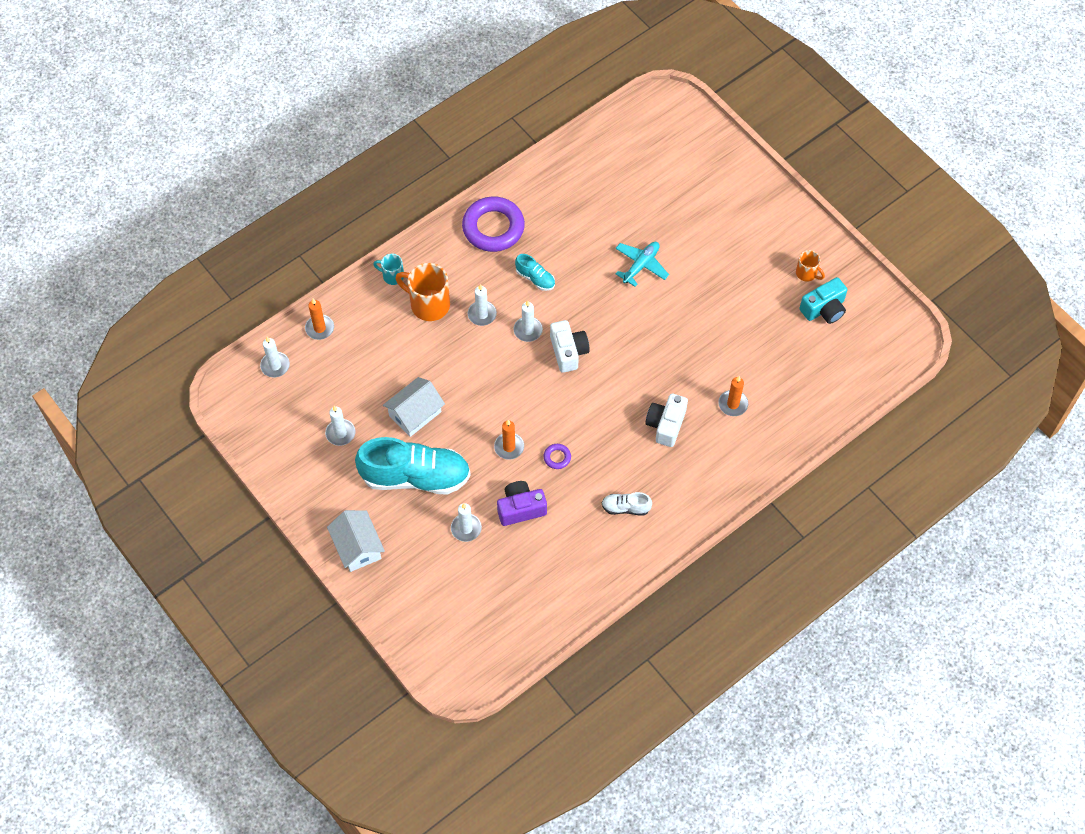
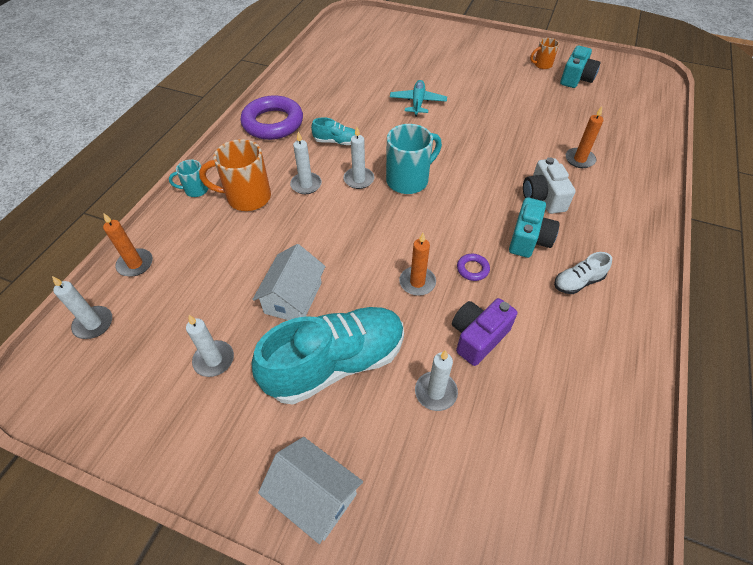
camera: 30 degrees left, 10 degrees down
white camera [550,320,590,373] -> turquoise mug [386,124,442,194]
orange mug [796,250,825,282] -> orange mug turned 150 degrees clockwise [530,38,559,69]
none -> turquoise camera [509,197,560,258]

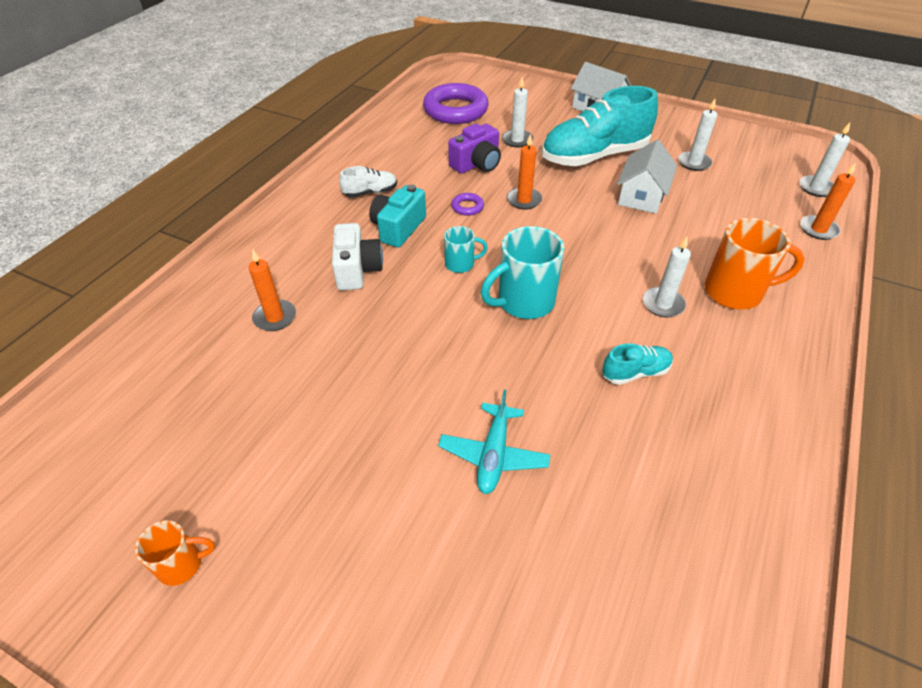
camera: 175 degrees left, 5 degrees down
turquoise mug [169,159,208,197] -> turquoise mug moved to [444,226,488,273]
purple ring [241,95,303,140] -> purple ring moved to [423,83,489,124]
turquoise shoe [311,117,355,145] -> turquoise shoe turned 150 degrees clockwise [602,343,673,385]
white candle [343,127,374,189] -> none
turquoise camera [560,46,601,88] -> none

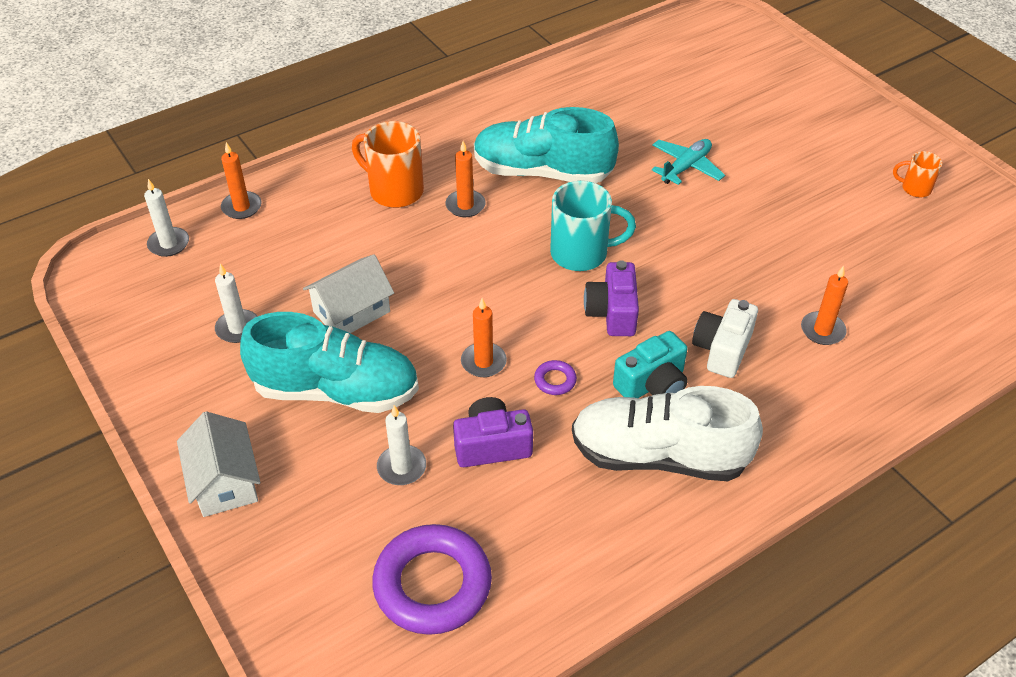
camera: 150 degrees left, 0 degrees up
white shoe [339,166,397,197] -> white shoe [572,386,763,481], size x2.26
turquoise mug [444,226,488,273] -> purple camera [584,260,639,336]
turquoise shoe [602,343,673,385] -> turquoise shoe [474,107,619,183], size x2.26
white candle [643,236,691,317] -> orange candle [445,141,486,217]

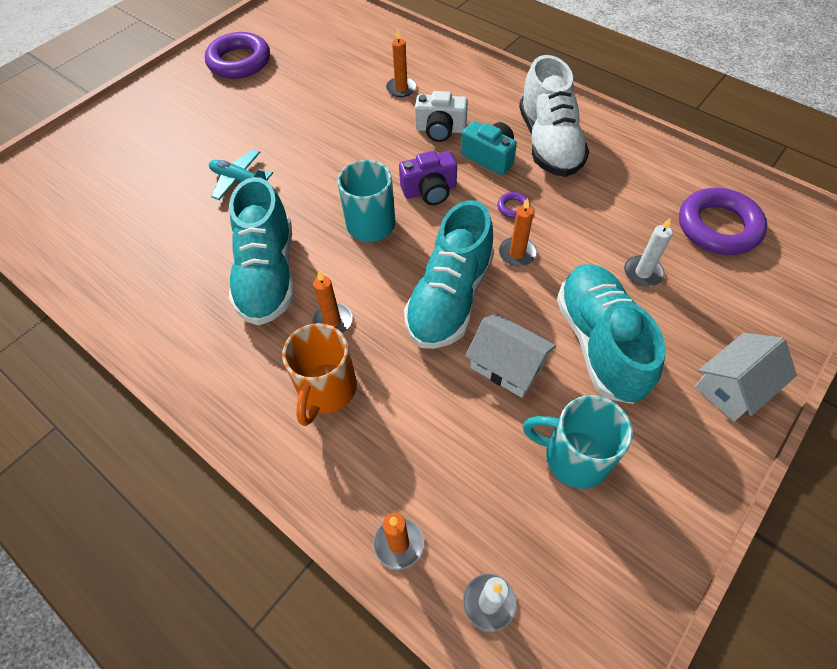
camera: 105 degrees left, 10 degrees up
white candle [215,264,258,343] -> turquoise mug [523,395,633,489]
purple camera [453,397,533,467] -> none
orange mug [893,151,943,197] -> purple ring [205,32,270,79]
none -> turquoise shoe [404,200,494,349]

